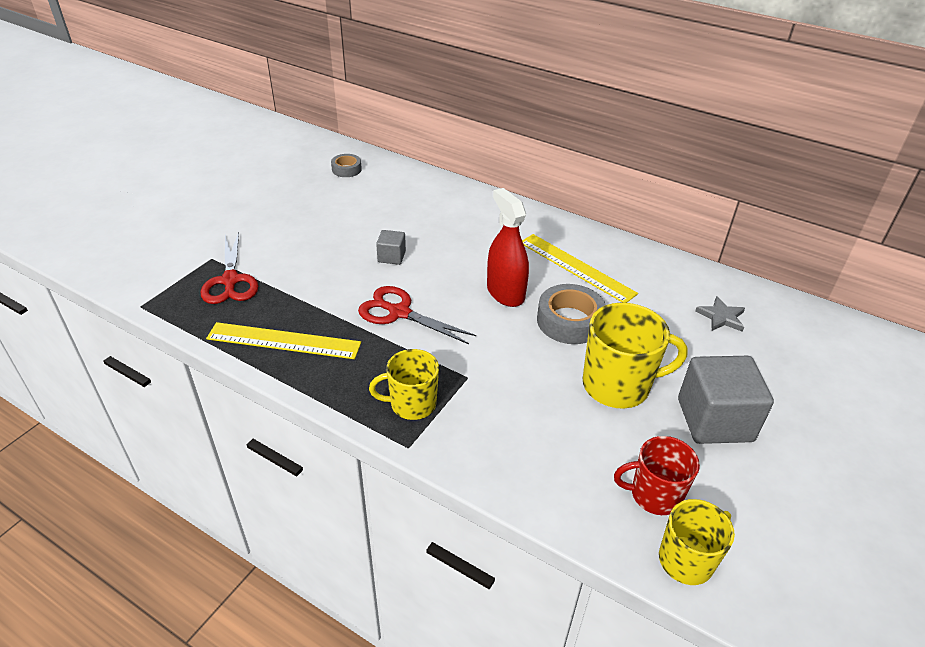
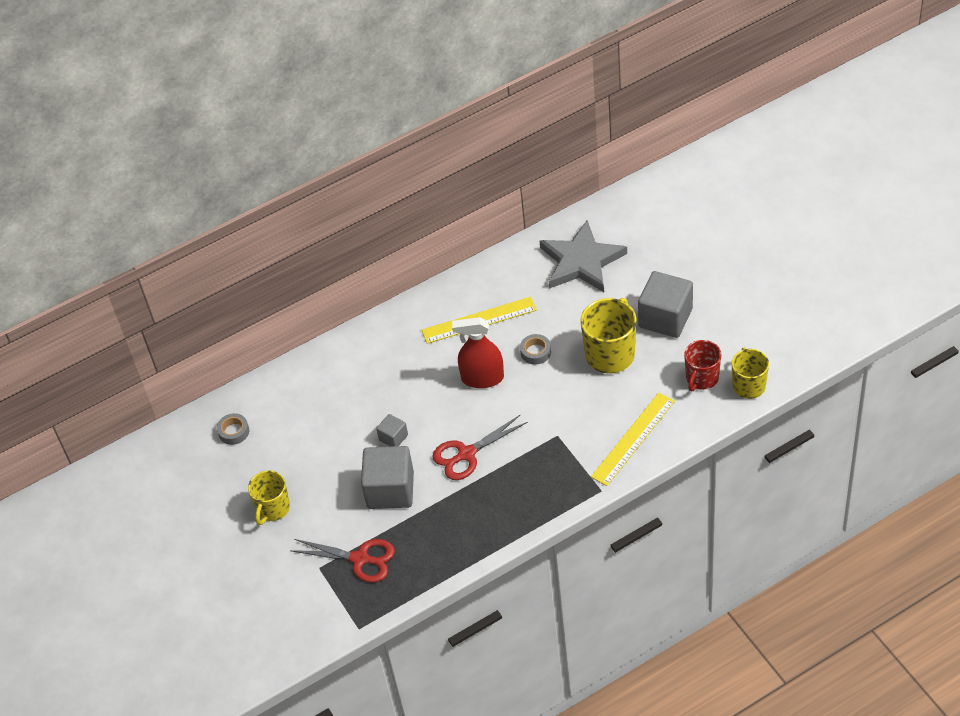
camera: 55 degrees left, 10 degrees up
yellow ruler [206,322,361,359] -> yellow ruler moved to [591,393,675,486]
yellow mug [369,349,439,420] -> yellow mug moved to [248,471,290,525]
grey tape [537,284,606,344] -> grey tape [520,334,551,365], size x0.58
grey star [695,296,745,332] -> grey star [540,220,627,292], size x2.28
none -> grey cube [361,446,414,509]

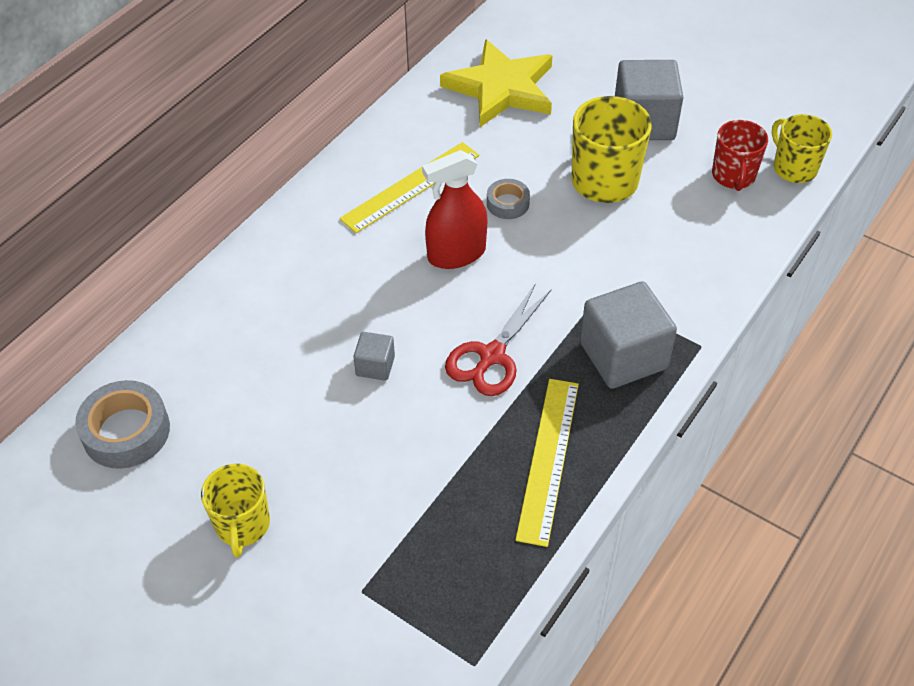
camera: 30 degrees left, 0 degrees up
grey tape [217,413,249,445] -> grey tape [75,380,170,469], size x1.74
red scissors [290,539,395,583] -> none
grey cube [361,446,414,509] -> grey cube moved to [580,281,677,389]
grey star [540,220,627,292] -> yellow star [440,39,552,127]
yellow ruler [591,393,675,486] -> yellow ruler moved to [515,379,579,547]

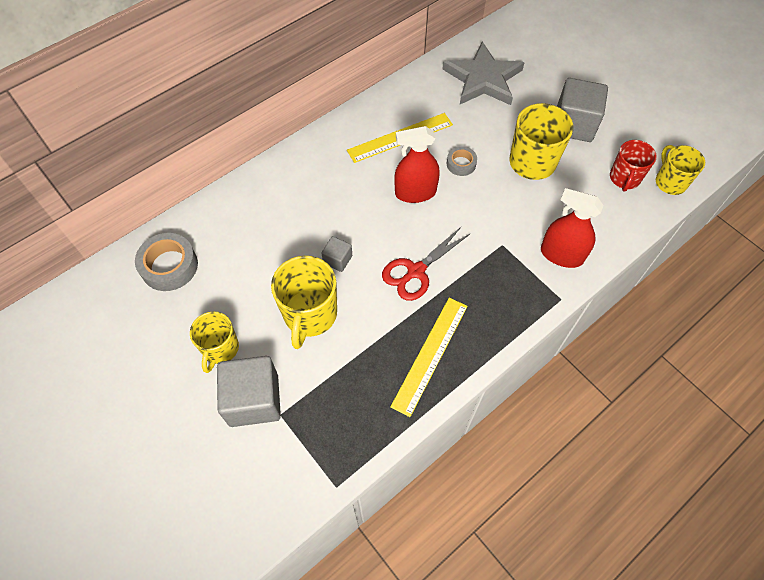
camera: 15 degrees right, 10 degrees up
yellow star [440,39,552,127] -> grey star [442,42,525,105]
grey cube [580,281,677,389] -> grey cube moved to [217,356,281,427]
none -> yellow mug [271,256,337,349]
none -> red spray bottle [541,188,604,268]

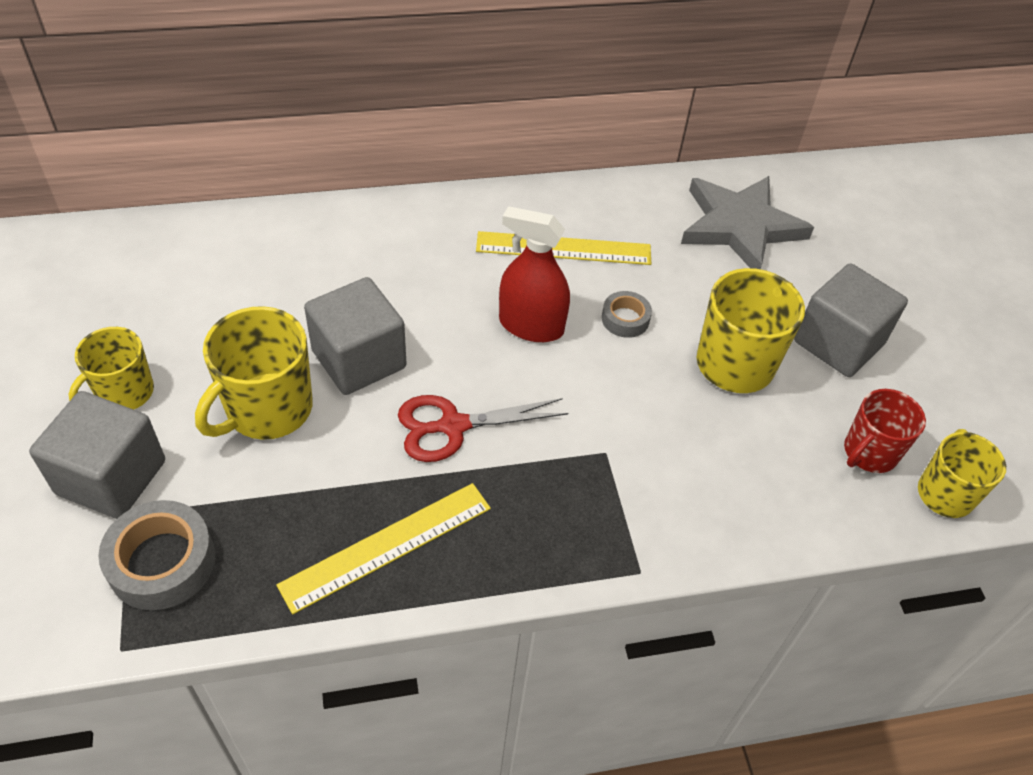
camera: 25 degrees right, 10 degrees down
grey tape [135,233,198,291] -> grey tape moved to [98,500,215,610]
grey cube [322,236,352,272] -> grey cube [304,277,407,395], size x2.04
red spray bottle [541,188,604,268] -> none

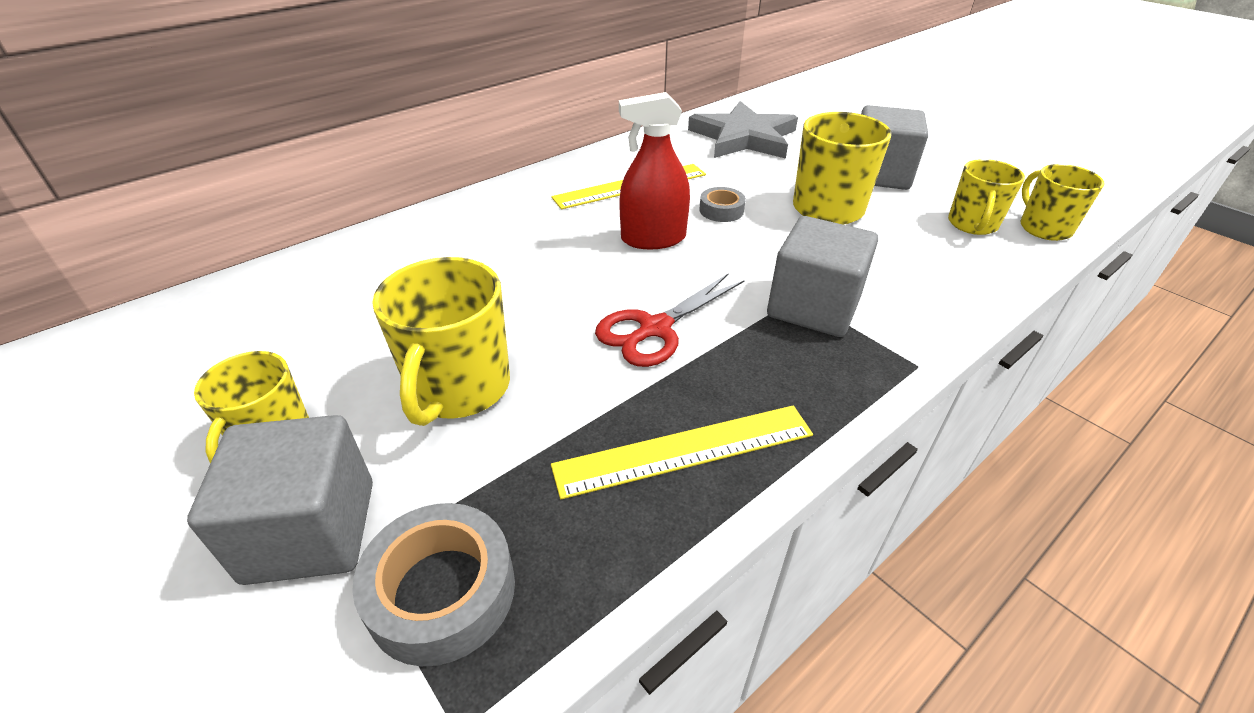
camera: 25 degrees left, 10 degrees down
yellow ruler [276,483,491,614] -> yellow ruler turned 45 degrees clockwise [551,406,813,499]
grey cube [304,277,407,395] -> grey cube moved to [767,216,878,337]
red mug [844,389,926,473] -> yellow mug [948,159,1025,235]

